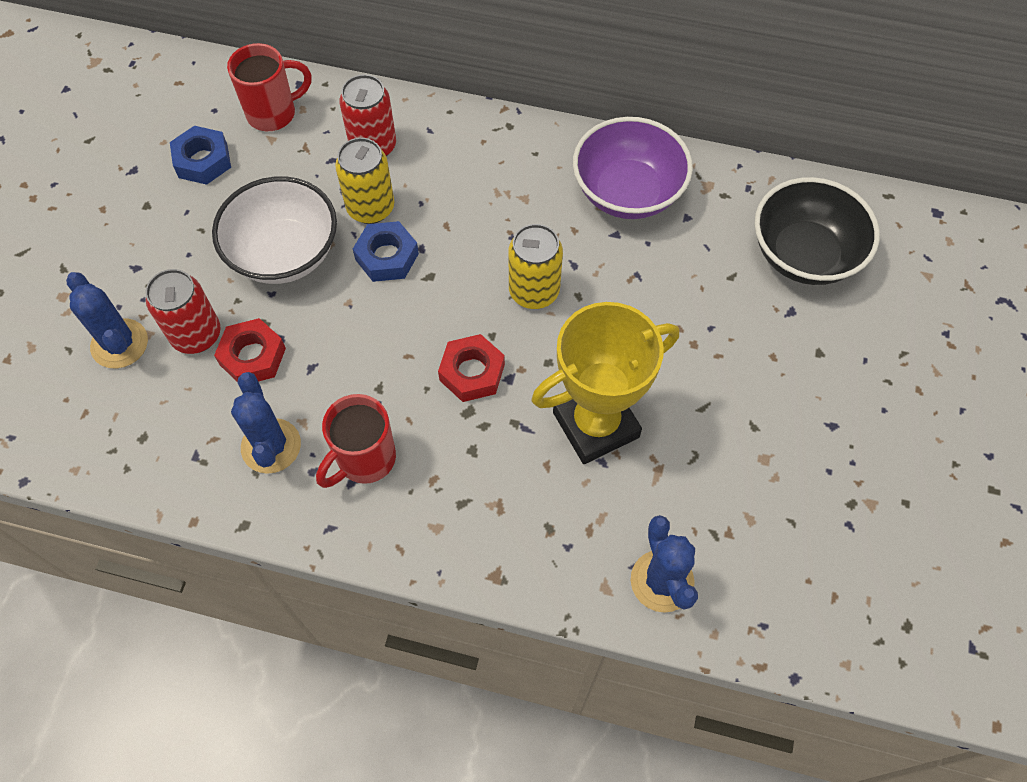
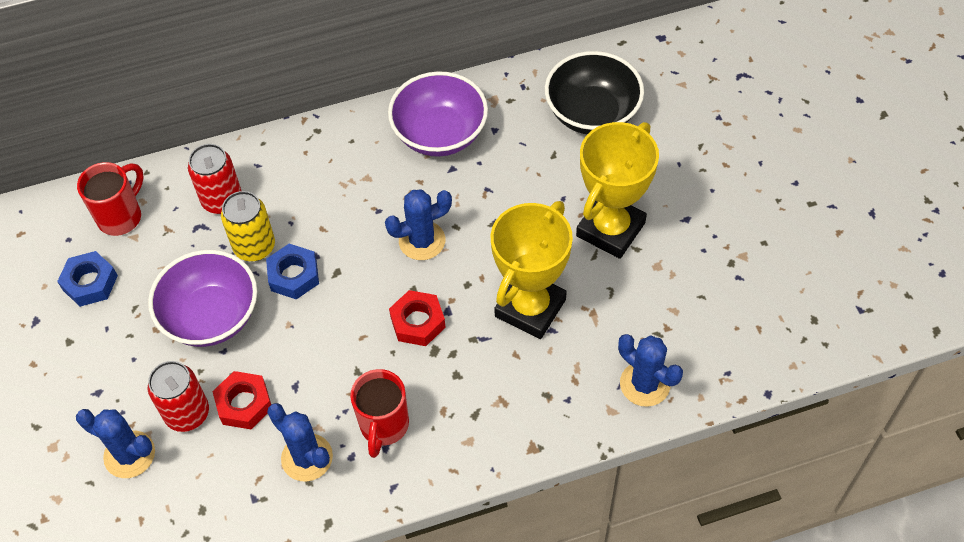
camera: 30 degrees left, 5 degrees down
white bowl [212,176,337,284] -> purple bowl [148,250,257,347]
yellow can [509,224,563,309] -> blue cactus [385,190,452,260]
none -> yellow trophy [576,122,659,259]

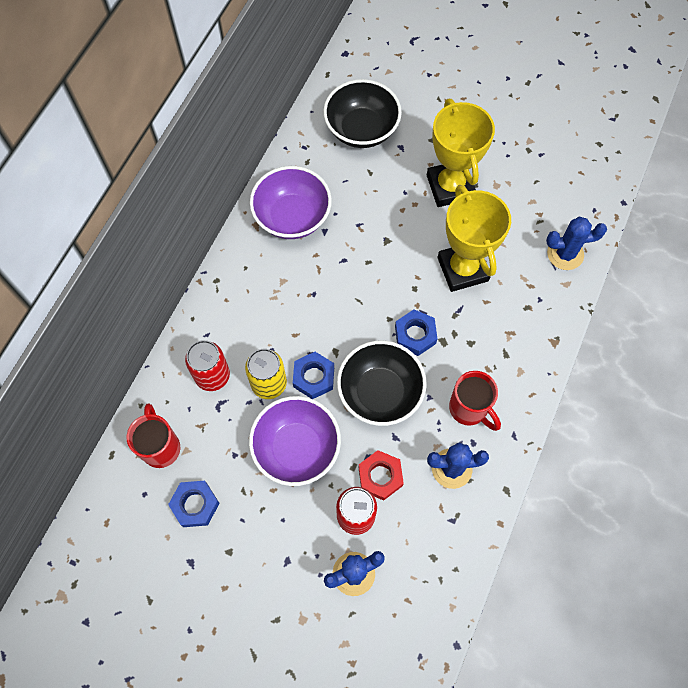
camera: 50 degrees left, 10 degrees up
blue cactus [385,190,452,260] -> none
red nut [389,290,446,346] -> blue nut [395,309,438,356]
none -> black bowl [337,341,427,426]

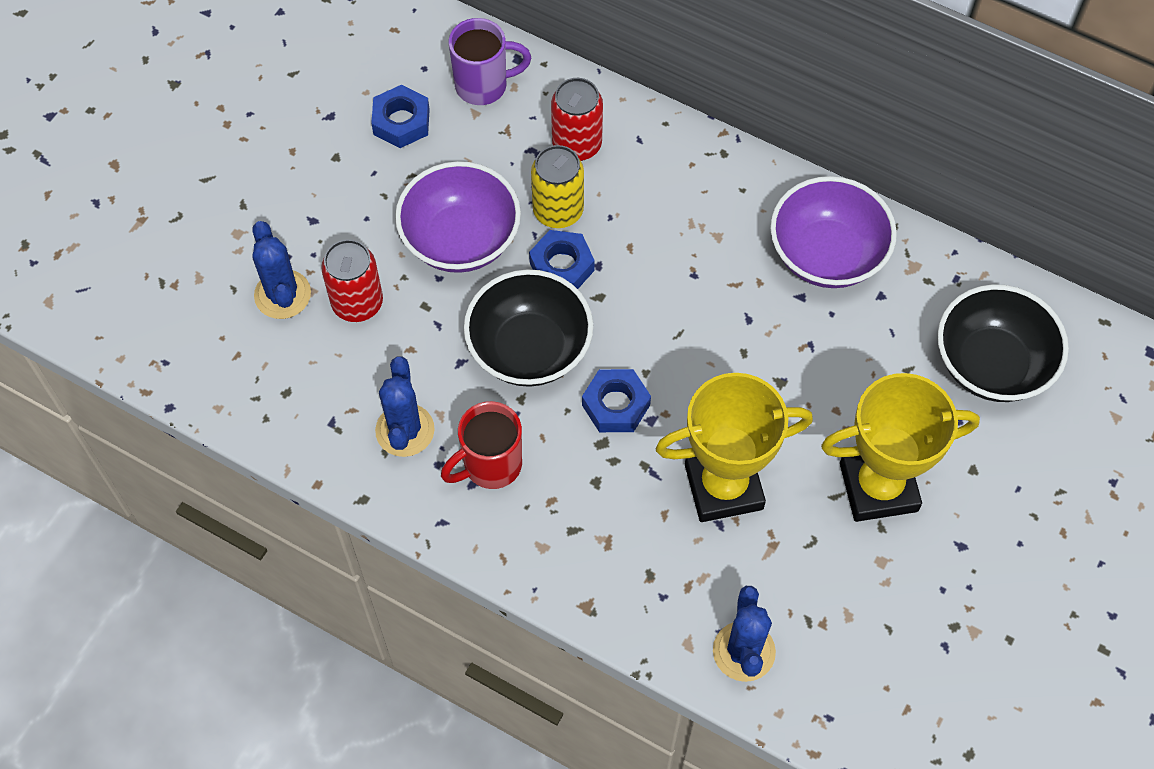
camera: 95 degrees right, 5 degrees down
red mug [127,403,180,468] -> purple mug [449,18,531,105]
red nut [359,450,404,501] -> none

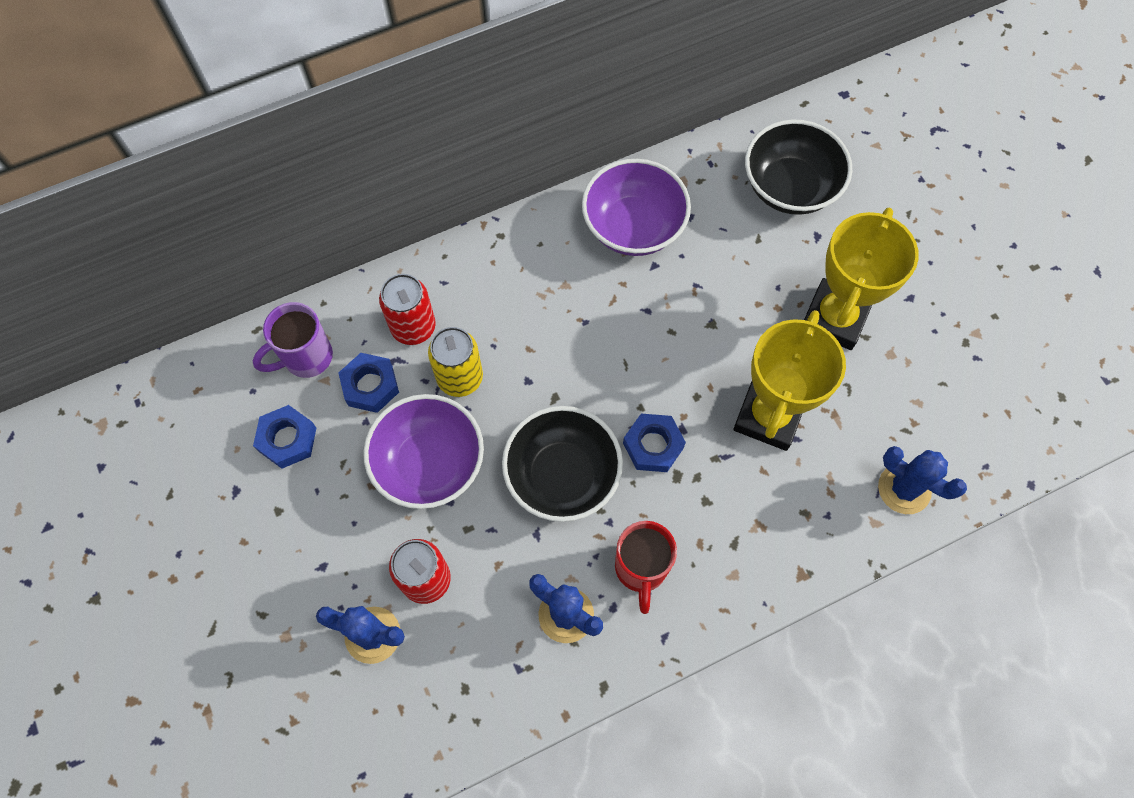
camera: 55 degrees left, 5 degrees up
purple mug [449,18,531,105] -> purple mug turned 150 degrees counterclockwise [253,302,333,378]
blue nut [529,230,595,289] -> blue nut moved to [339,353,399,413]

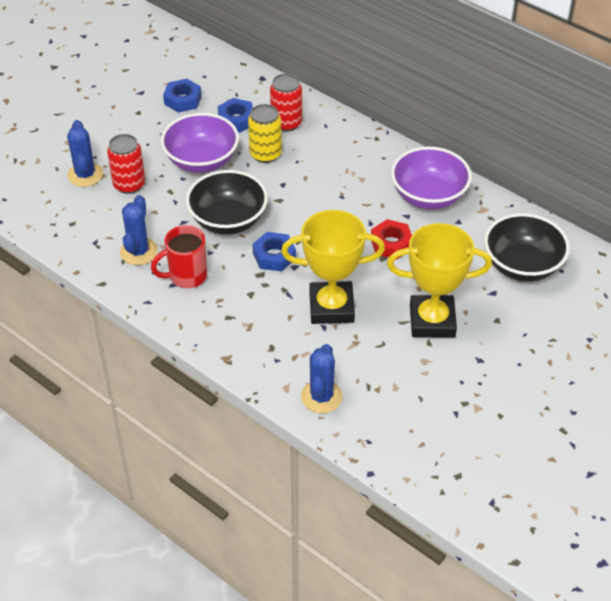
camera: 65 degrees right, 20 degrees down
purple mug [253,302,333,378] -> none
none -> red nut [371,219,412,260]

